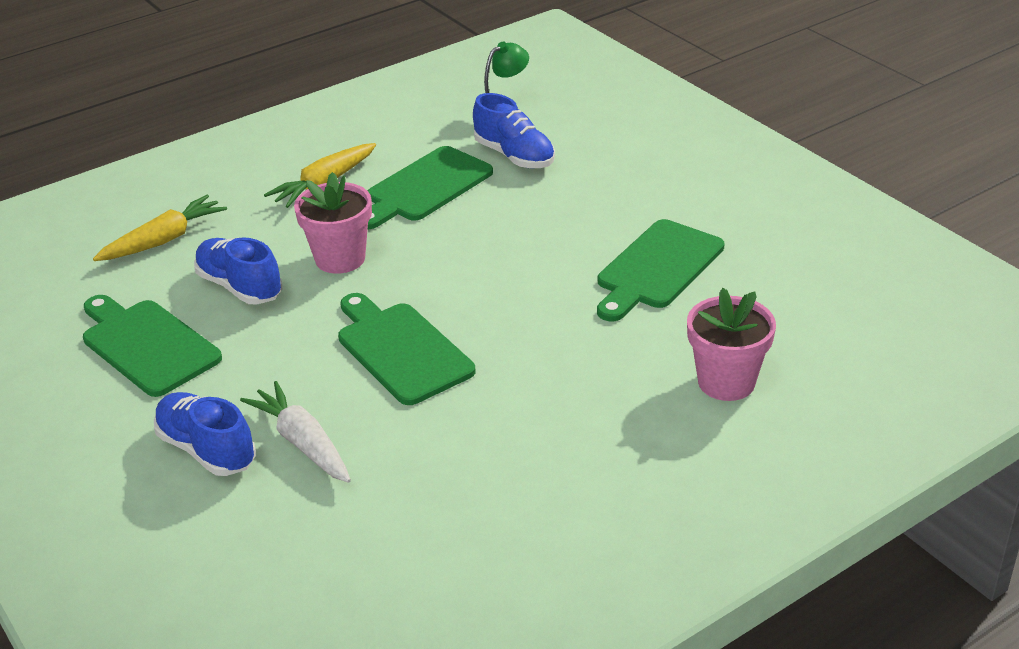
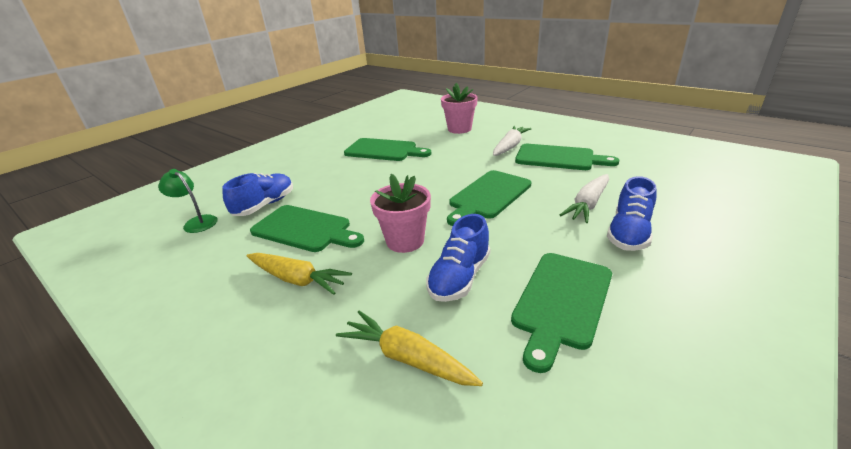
camera: 105 degrees left, 5 degrees down
none -> white carrot [493,126,532,156]
none -> green cutting board [515,144,619,170]

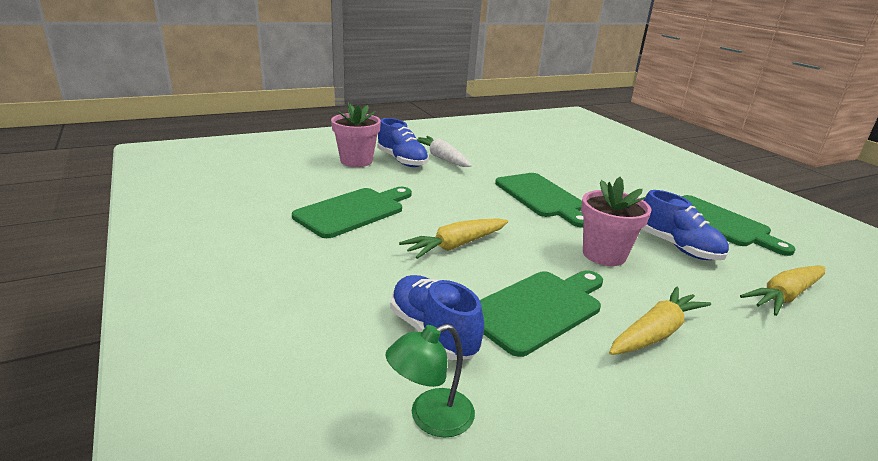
camera: 70 degrees left, 5 degrees down
green cutting board [515,144,619,170] -> none
white carrot [560,174,609,223] -> none
blue shoe [607,176,656,251] -> blue shoe moved to [377,118,429,167]
none -> yellow carrot [399,218,508,259]

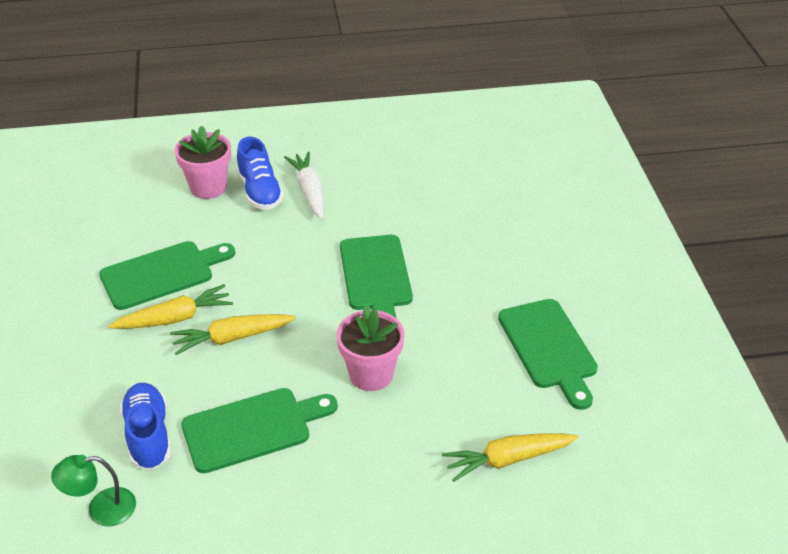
camera: 20 degrees right, 15 degrees up
yellow carrot [609,286,711,355] -> yellow carrot moved to [109,284,233,329]
blue shoe [642,190,729,260] -> none

